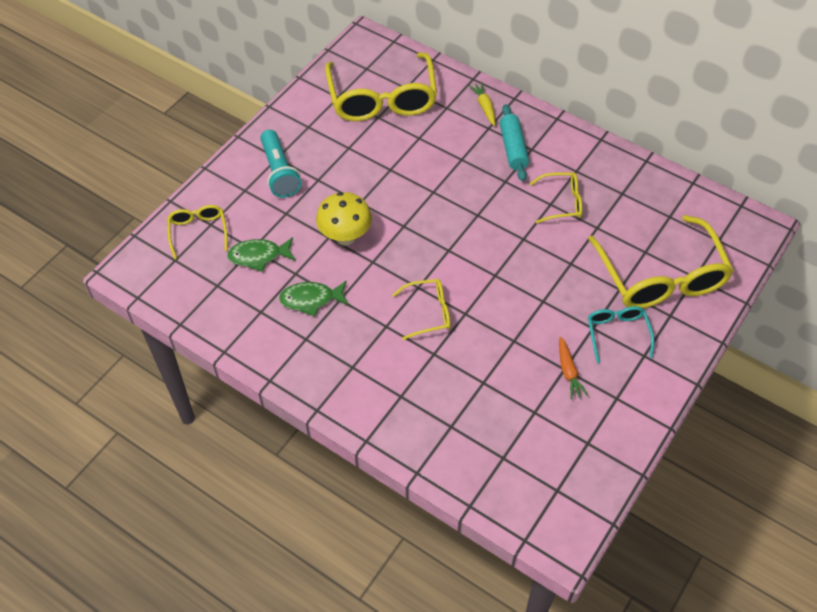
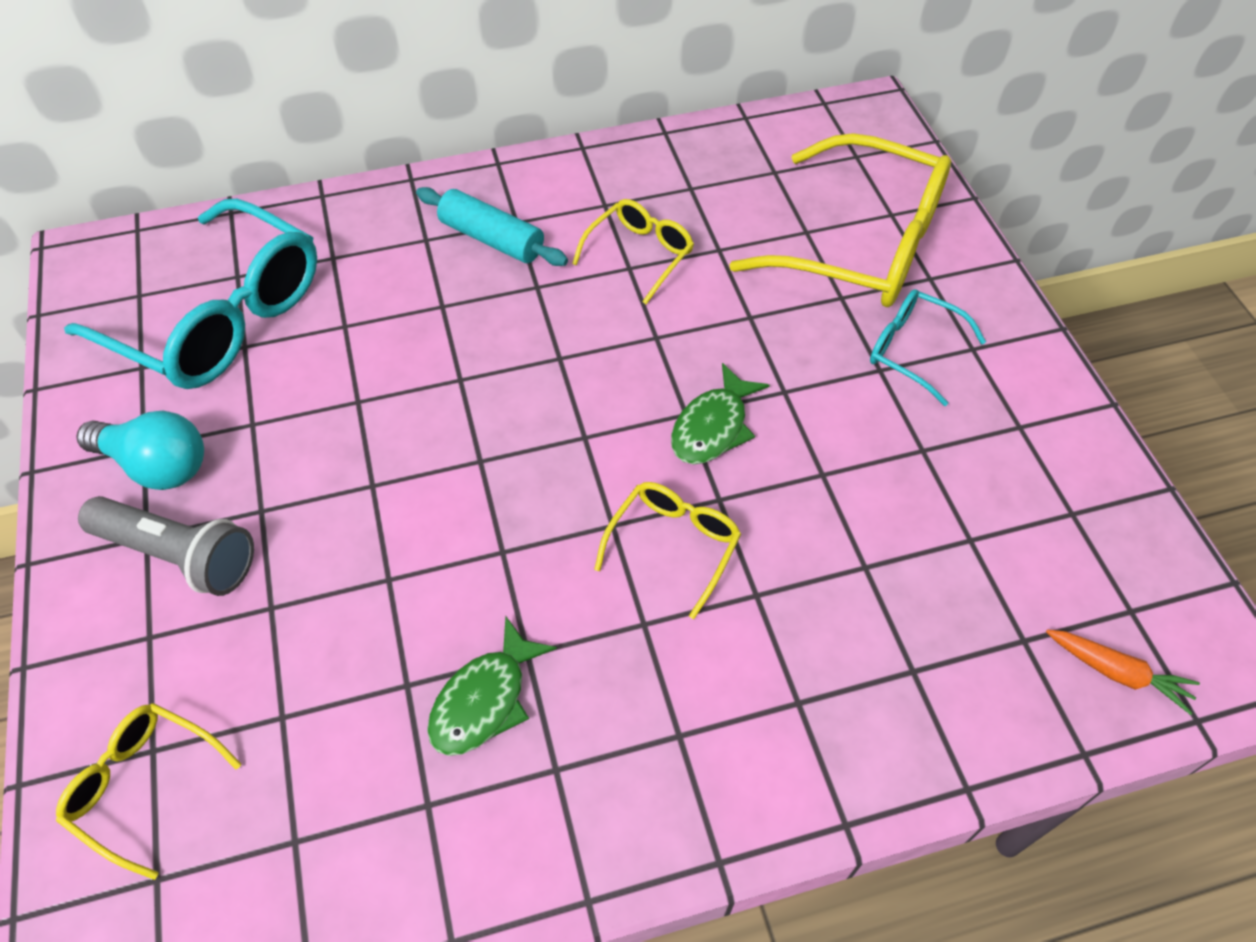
camera: 50 degrees left, 0 degrees up
green fish [227,237,296,272] -> green fish moved to [671,363,770,464]
turquoise flashlight [260,130,302,198] -> grey flashlight [78,496,254,596]
yellow mushroom [316,192,372,245] -> none
yellow glasses [325,52,437,121] -> turquoise glasses [64,199,317,389]
yellow carrot [469,82,495,126] -> none
orange carrot [559,337,589,399] -> orange carrot moved to [1046,630,1200,715]
none -> turquoise light bulb [76,411,204,490]

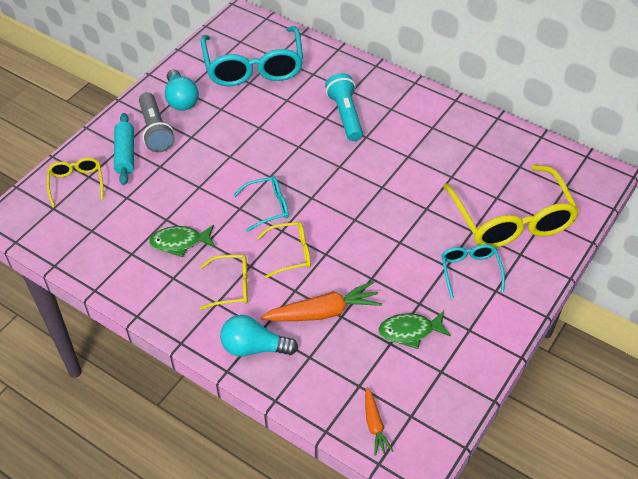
camera: 50 degrees right, 5 degrees down
turquoise rolling pin [416,187,568,266] -> turquoise rolling pin moved to [114,113,134,185]
yellow glasses [572,199,694,304] -> yellow glasses moved to [200,255,248,310]
green fish [671,363,770,464] -> green fish moved to [378,311,451,349]
none -> turquoise light bulb [220,315,298,357]
none -> turquoise glasses [233,176,289,232]
none -> orange carrot [261,281,382,321]
none -> turquoise flashlight [325,73,363,141]

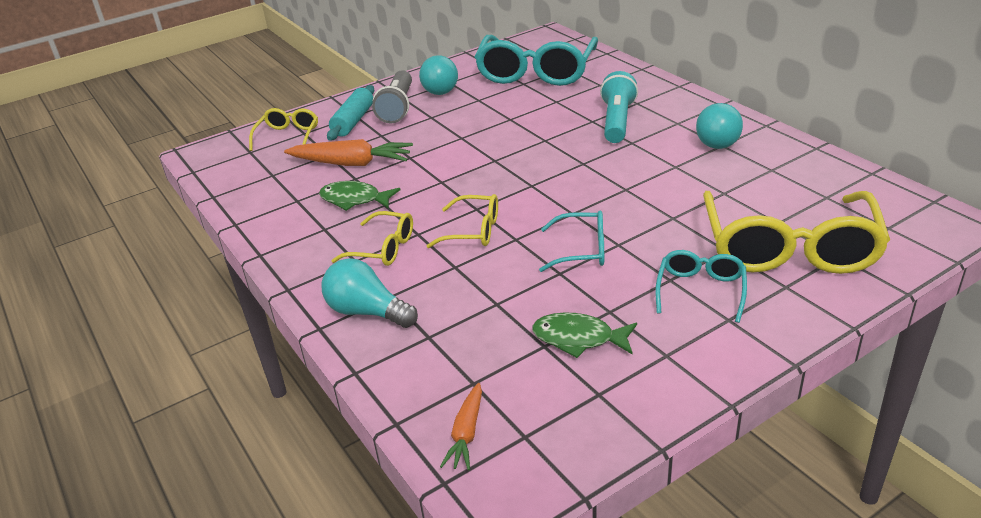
camera: 25 degrees right, 15 degrees down
turquoise glasses [233,176,289,232] -> turquoise glasses moved to [539,211,604,272]
orange carrot [261,281,382,321] -> orange carrot moved to [284,139,413,166]
none -> turquoise light bulb [696,103,743,149]

